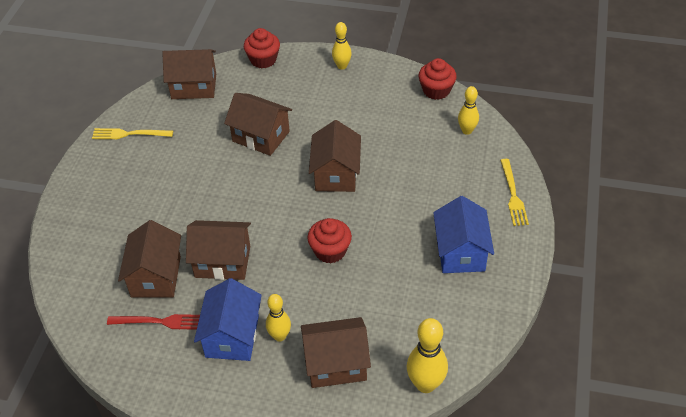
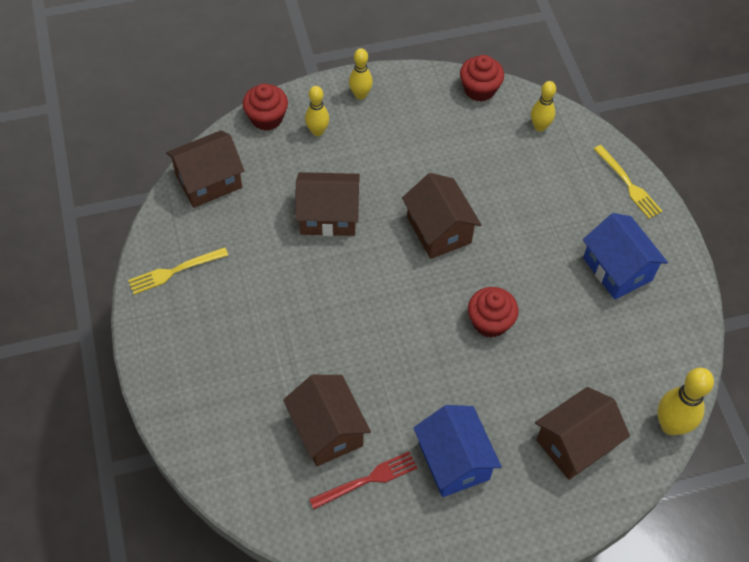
camera: 30 degrees left, 10 degrees up
brown house [186,220,251,280] -> none
yellow bowling pin [266,294,291,342] -> yellow bowling pin moved to [305,86,329,136]

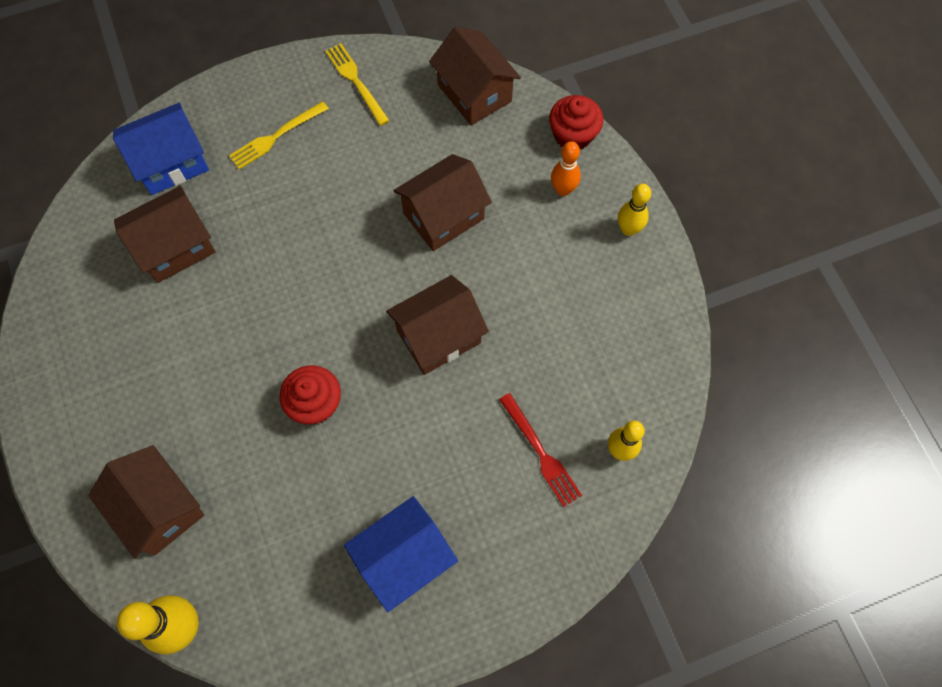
camera: 85 degrees right, 10 degrees up
brown house [295,172,360,236] -> brown house turned 60 degrees clockwise [393,154,492,251]
yellow bowling pin [305,86,329,136] -> orange bowling pin [551,141,581,196]
red fork [309,452,418,509] -> red fork moved to [499,393,582,507]
blue house [413,405,502,497] -> blue house moved to [113,103,209,195]
red cupcake [460,55,504,102] -> none
yellow fork [594,145,662,219] -> yellow fork moved to [229,101,329,170]

